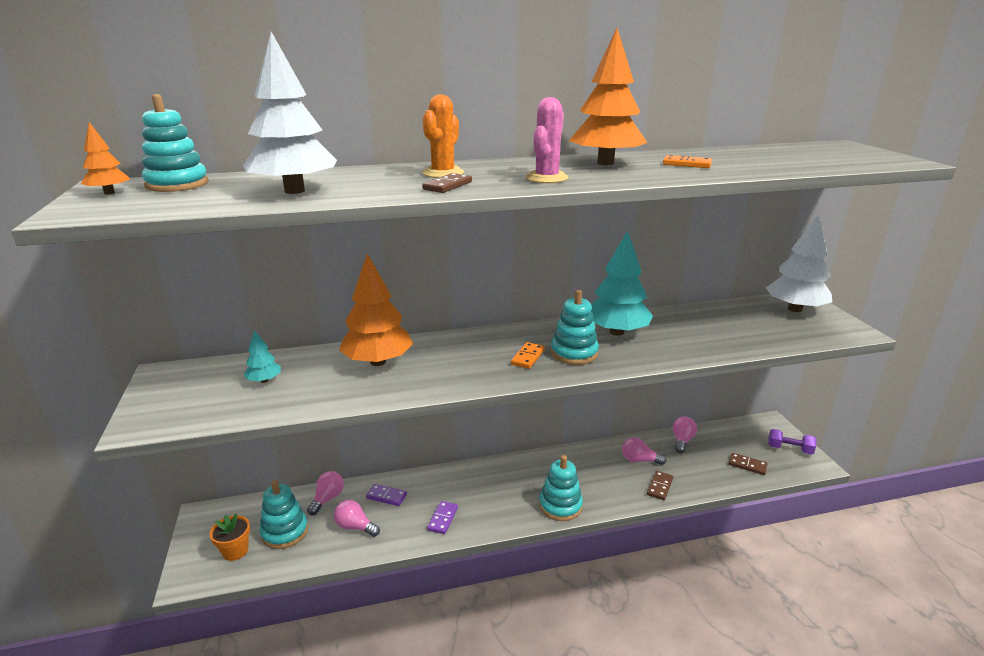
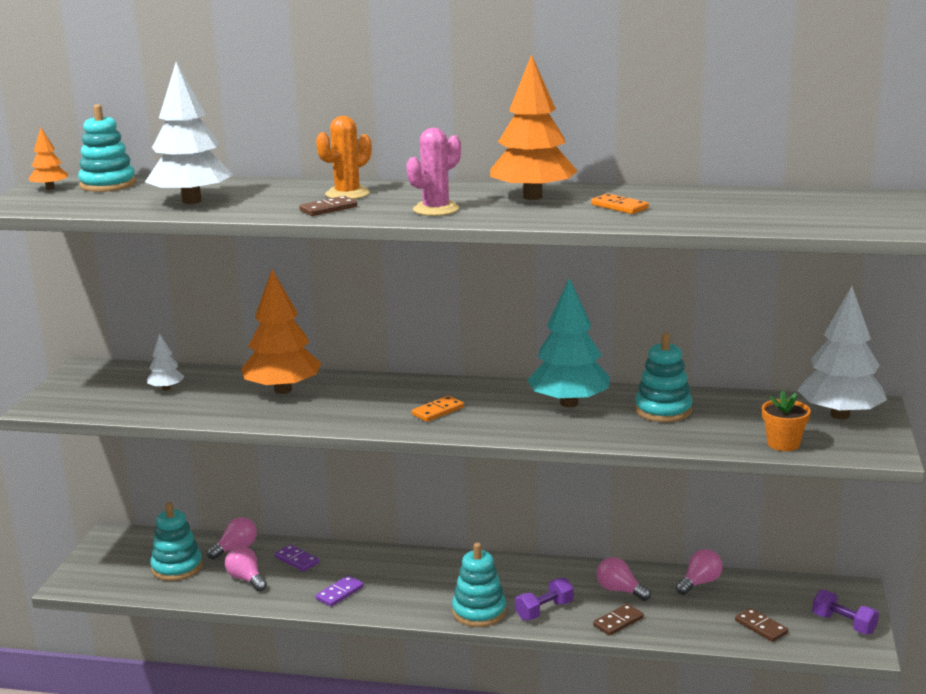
camera: 25 degrees right, 5 degrees down
orange flower pot [210,514,250,561] -> orange flower pot moved to [762,390,811,451]
turquoise tree [243,330,281,383] -> white tree [147,333,184,391]
turquoise stacking toy [551,290,599,365] -> turquoise stacking toy moved to [635,333,693,422]
none -> purple dumbbell [515,577,573,620]

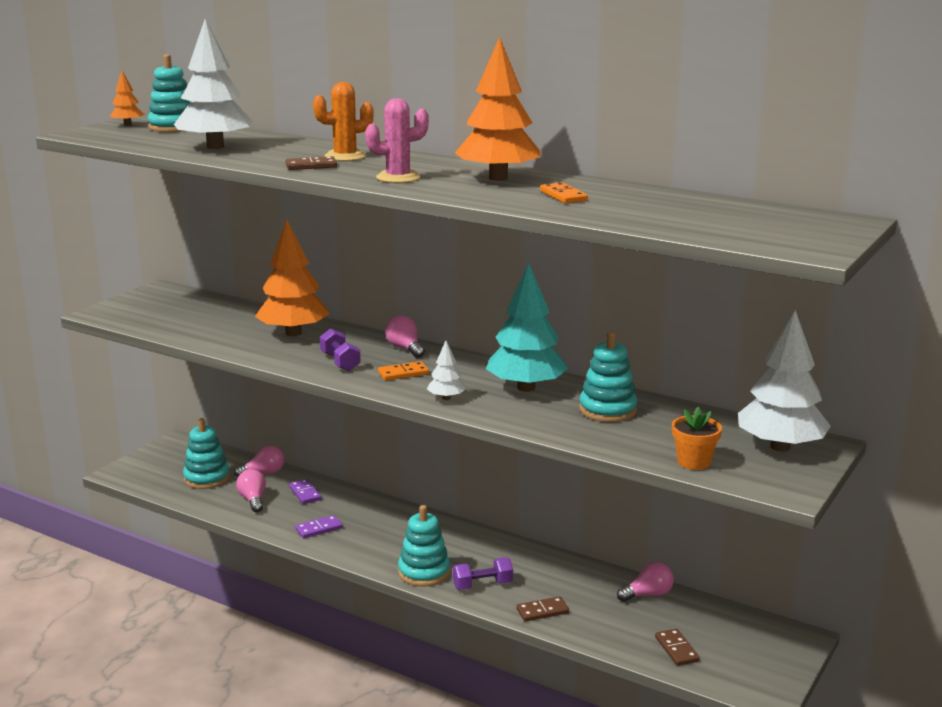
camera: 20 degrees right, 0 degrees up
white tree [147,333,184,391] -> white tree moved to [427,340,466,400]
pink light bulb [597,557,651,601] -> pink light bulb moved to [385,315,425,358]
purple dumbbell [812,590,879,635] -> purple dumbbell moved to [320,328,361,371]

